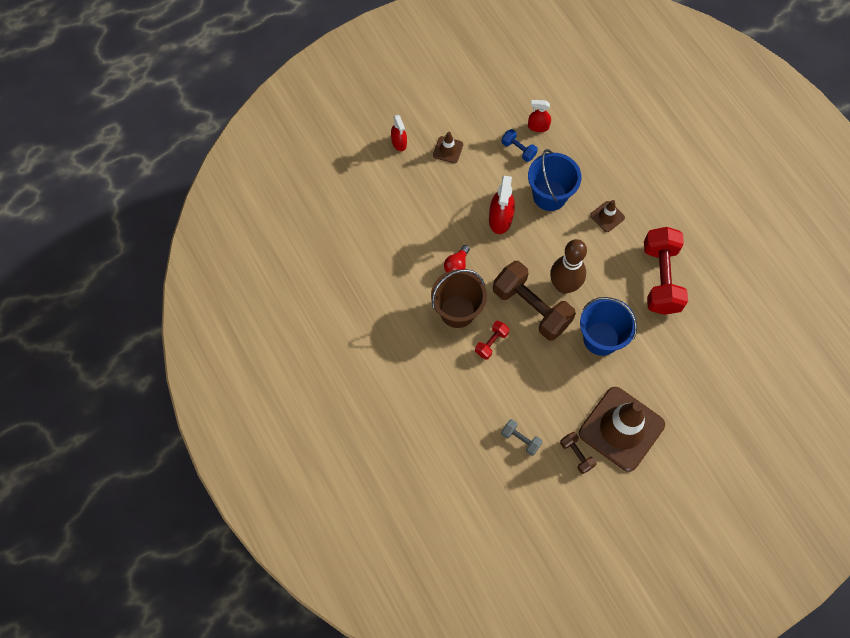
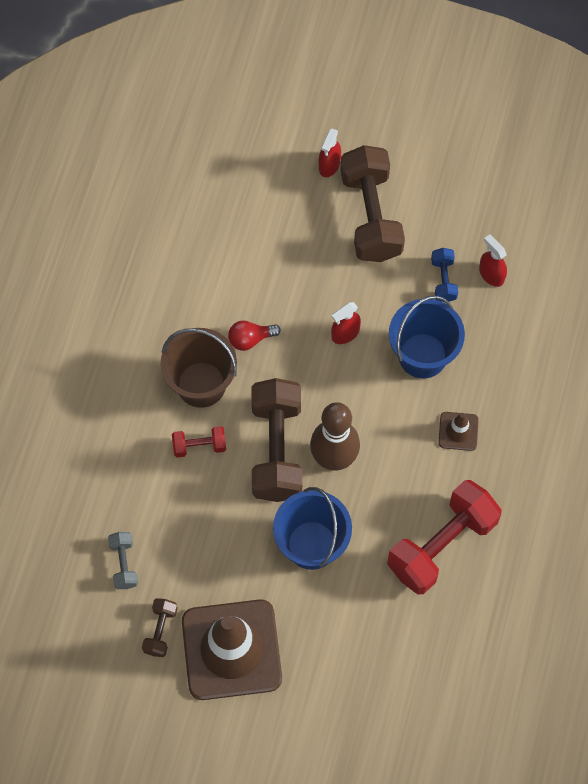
camera: 45 degrees right, 0 degrees up
brown traffic cone [433,132,463,163] -> brown dumbbell [340,145,405,262]
red spray bottle [489,176,515,234] -> red spray bottle [331,302,361,344], size x0.62

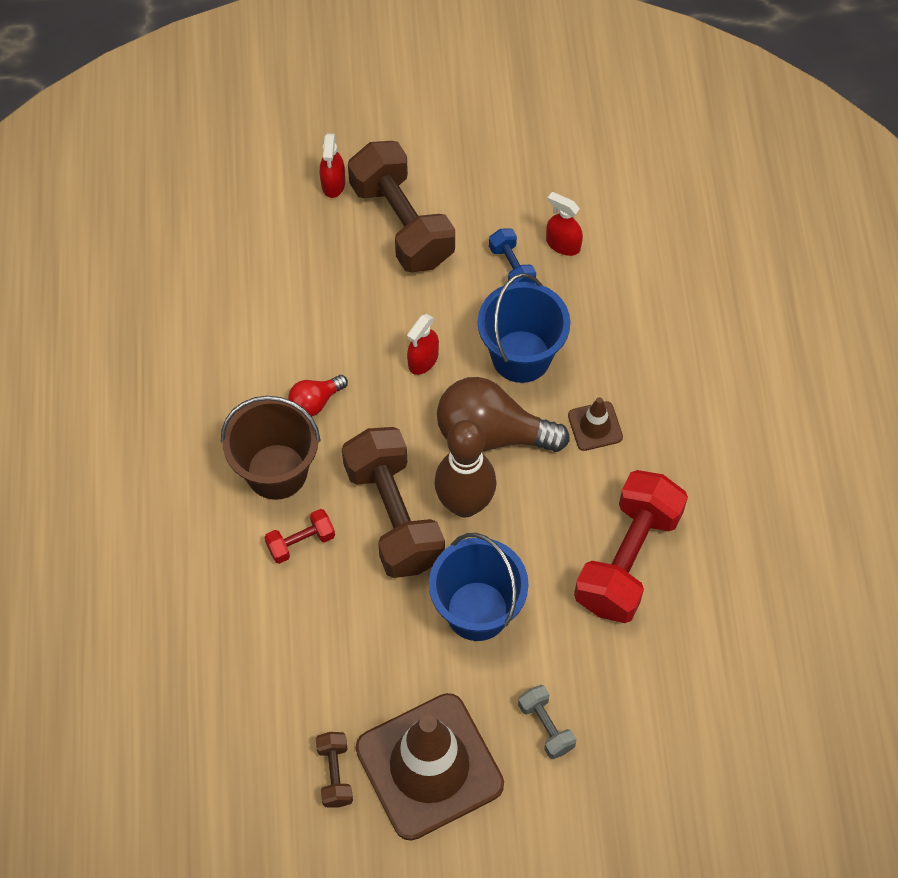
camera: 20 degrees left, 5 degrees down
grey dumbbell [108,532,138,589] -> grey dumbbell moved to [518,685,576,759]
none -> brown light bulb [437,377,570,452]

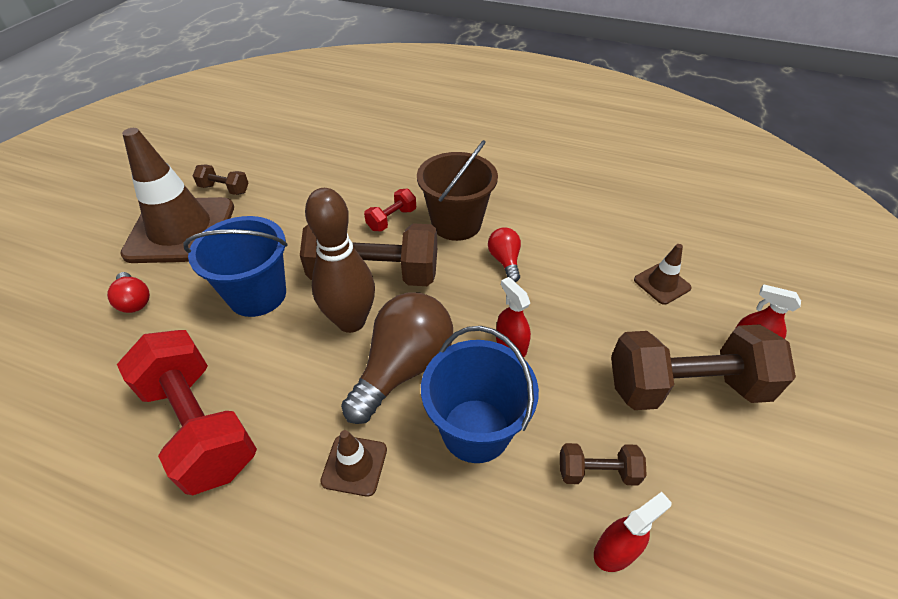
camera: 115 degrees right, 15 degrees down
red dumbbell [264,509,335,564] -> red dumbbell turned 45 degrees clockwise [364,189,416,231]
blue dumbbell [489,228,536,283] -> brown dumbbell [560,443,647,485]
grey dumbbell [518,685,576,759] -> red light bulb [107,272,150,313]
none -> brown traffic cone [634,244,692,305]

